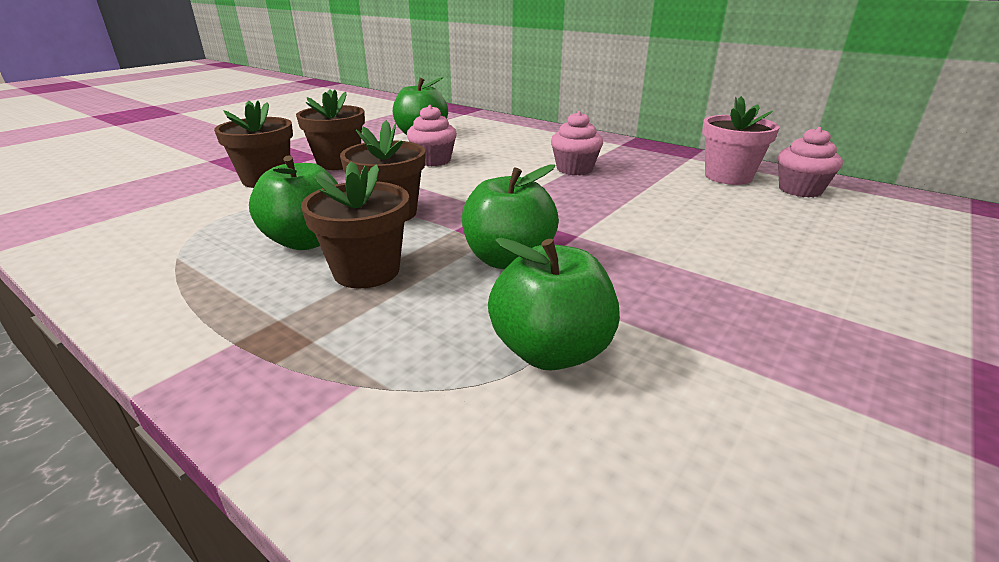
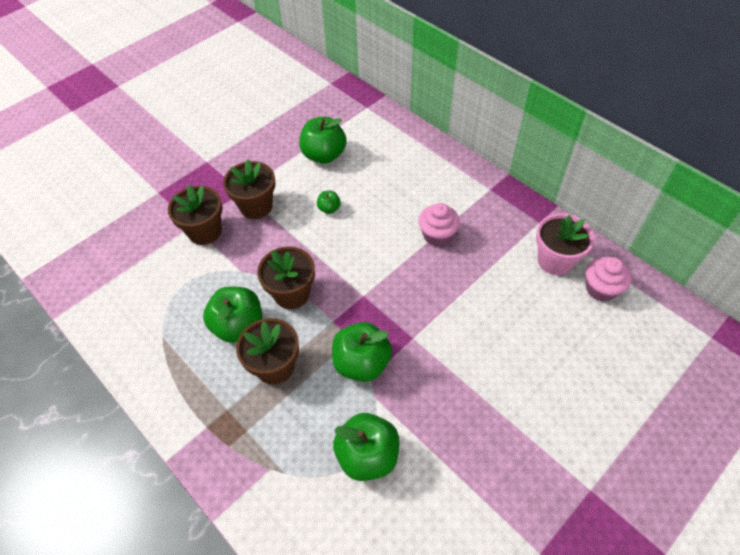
camera: 10 degrees right, 25 degrees up
pink cupcake [407,105,457,166] -> green apple [317,191,341,214]

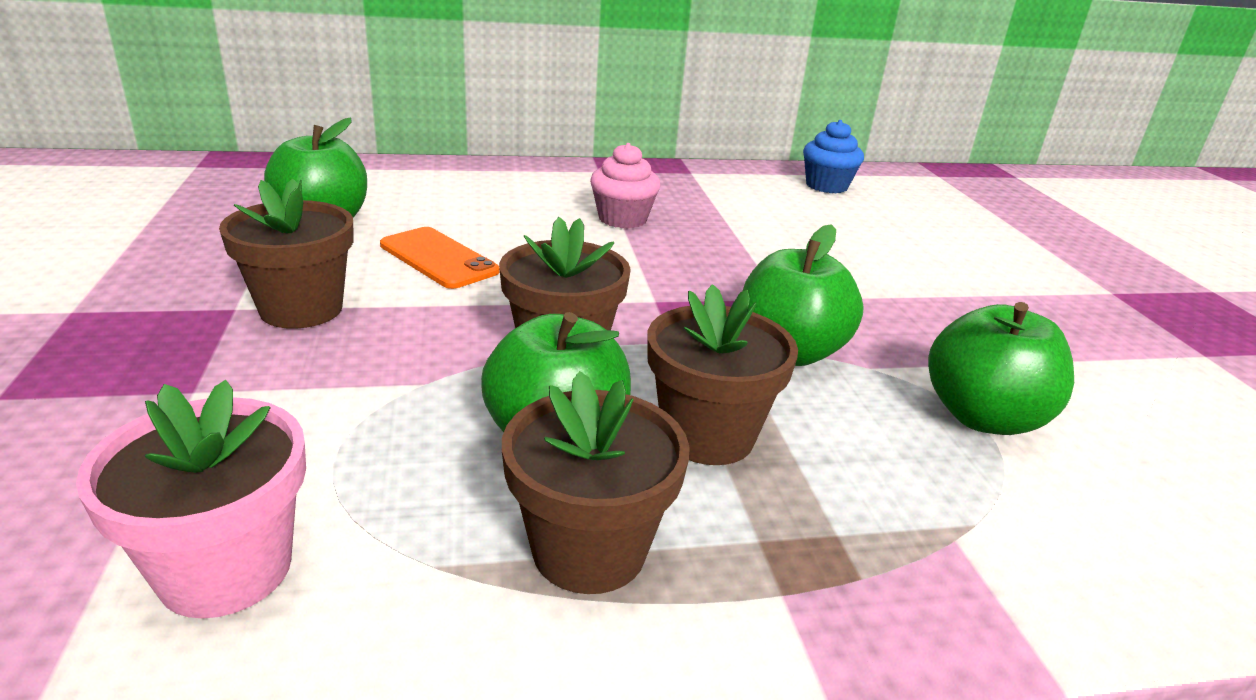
camera: 60 degrees left, 25 degrees down
brown flower pot [168,185,222,245] -> brown flower pot moved to [502,371,690,594]
green apple [317,191,341,214] -> orange phone [380,227,499,289]
pink flower pot [536,213,594,275] -> pink flower pot moved to [76,380,306,619]
pink cupcake [586,257,631,302] -> blue cupcake [803,120,864,193]

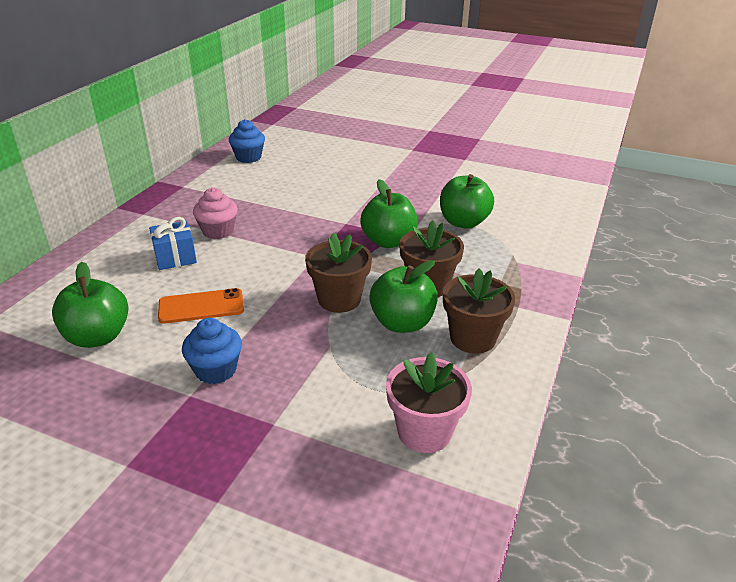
camera: 55 degrees left, 5 degrees up
brown flower pot [219,179,354,329] -> blue cupcake [182,318,242,384]
none -> blue gift [149,217,197,270]

